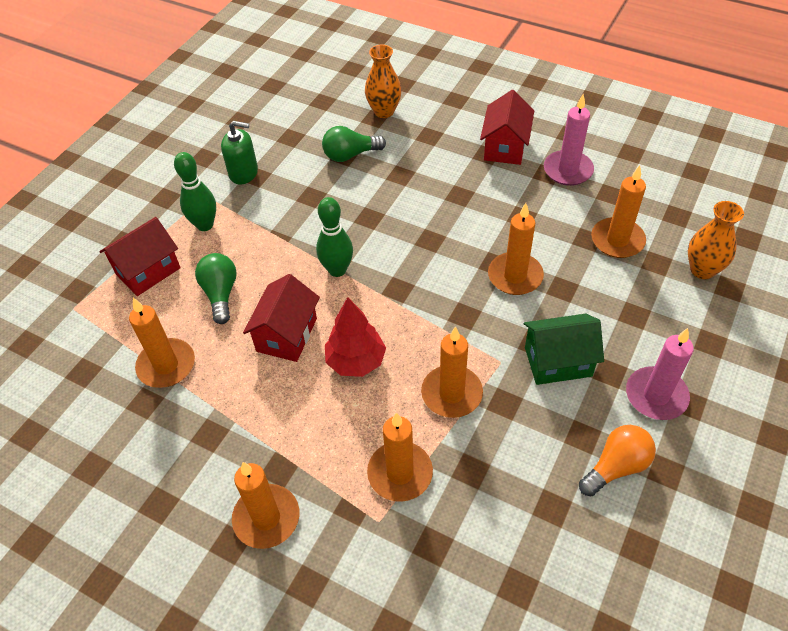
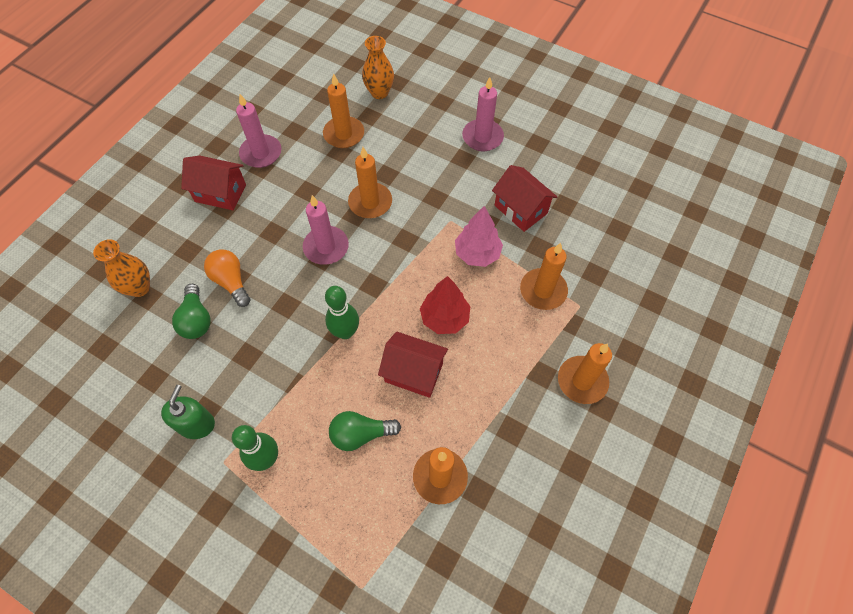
camera: 90 degrees left, 10 degrees up
red house [99,217,181,296] -> red house moved to [492,165,557,232]
orange candle [421,326,483,418] -> pink tree [455,206,503,267]
green house [524,314,604,385] -> none
orange light bulb [579,425,656,497] -> orange light bulb moved to [204,249,250,307]
none -> pink candle [303,195,349,265]

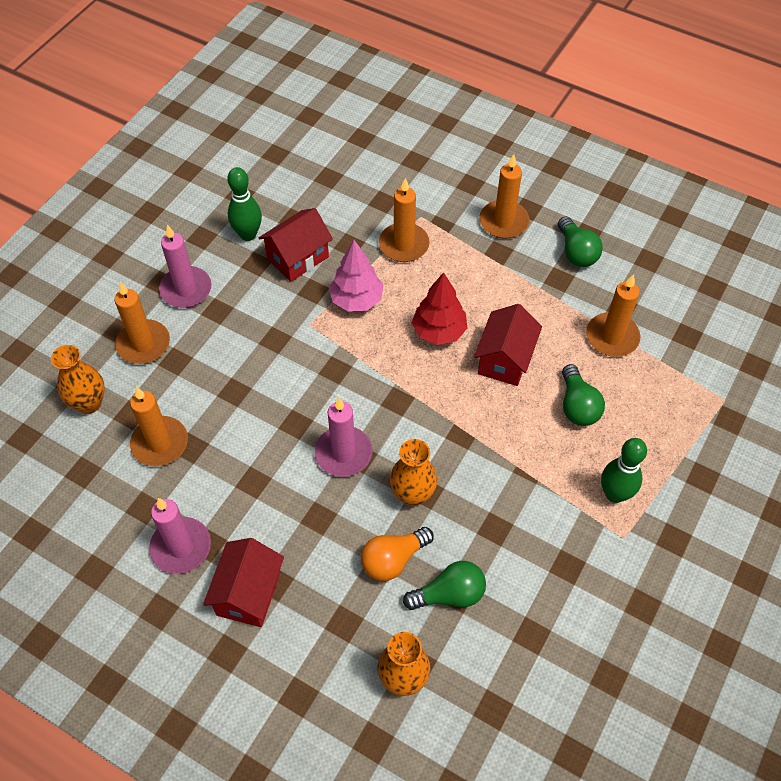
camera: 90 degrees left, 5 degrees down
green soap dispenser [161,385,215,439] -> none
green bowling pin [325,286,359,339] -> green bowling pin moved to [227,167,262,241]
orange candle [348,147,392,218] -> orange candle moved to [114,282,170,364]
none -> orange vase [390,439,437,506]
none -> green light bulb [558,216,603,267]

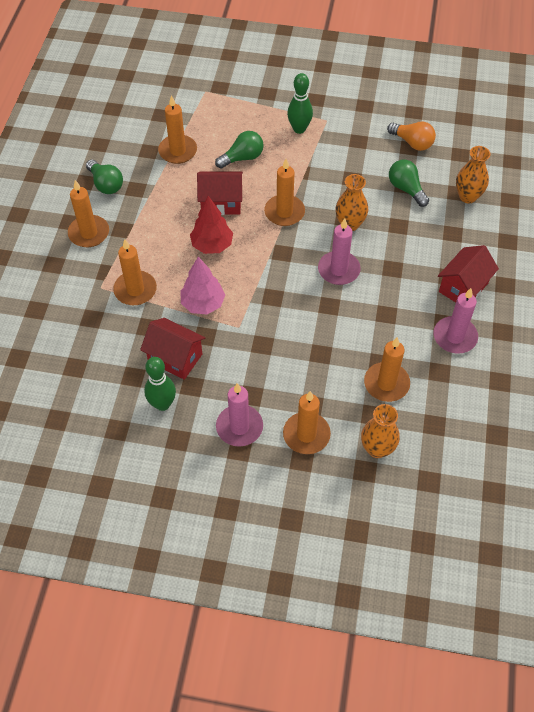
camera: 110 degrees left, 0 degrees up
red house [203,538,284,627] -> red house turned 45 degrees counterclockwise [438,245,499,302]
orange light bulb [361,527,434,581] -> orange light bulb moved to [387,122,436,151]
green light bulb [558,216,603,267] -> green light bulb turned 90 degrees clockwise [86,160,123,194]
none -> orange candle [264,159,305,226]

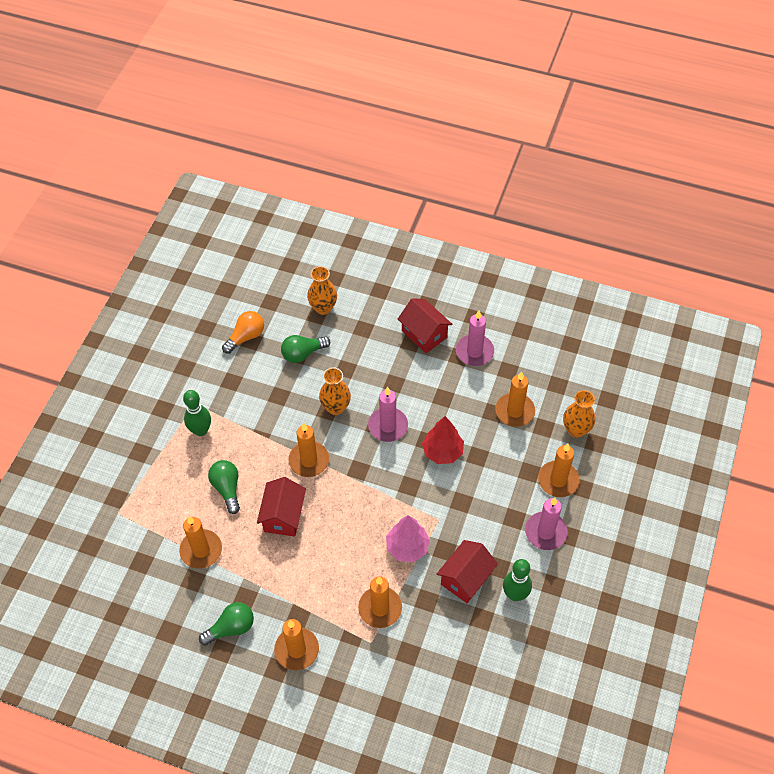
camera: 80 degrees left, 0 degrees up
red tree [190,196,233,254] -> red tree moved to [422,416,464,464]

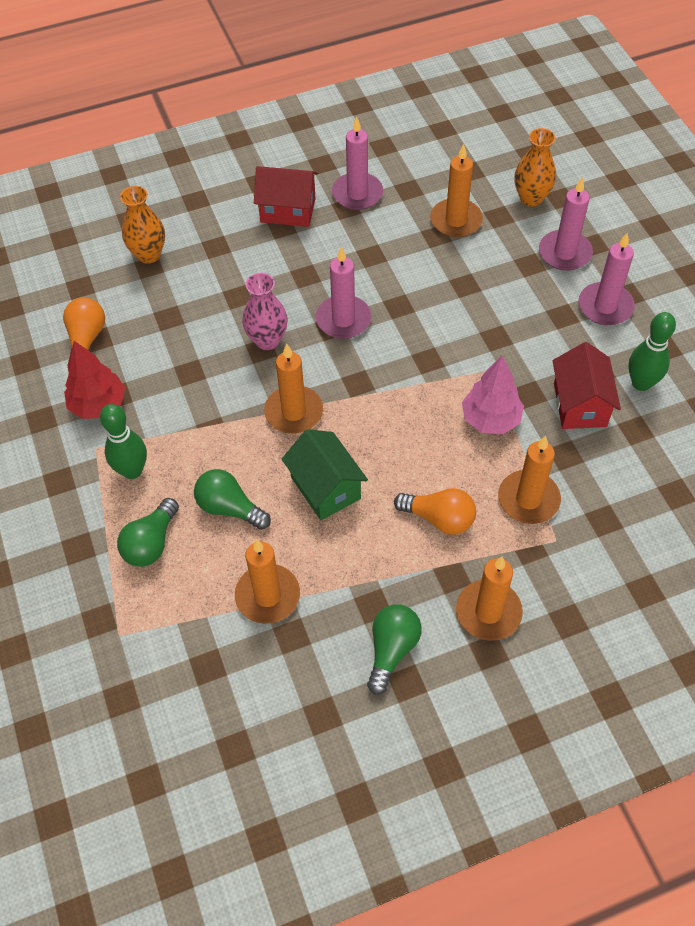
camera: 40 degrees left, 0 degrees up
red house [257,477,306,537] -> green house [282,429,368,520]
green light bulb [281,335,330,363] -> green light bulb moved to [117,498,179,567]
orange vase [319,368,351,415] -> pink vase [242,273,288,350]
red tree [422,416,464,464] -> red tree moved to [64,341,125,419]
orange candle [538,443,580,497] -> pink candle [539,177,593,271]
none -> orange light bulb [394,488,476,535]

